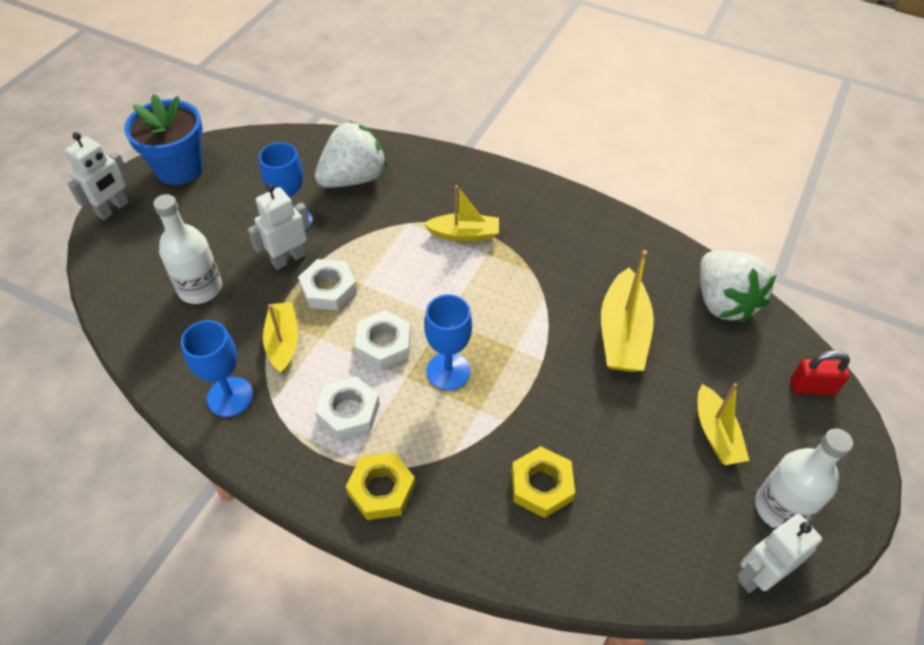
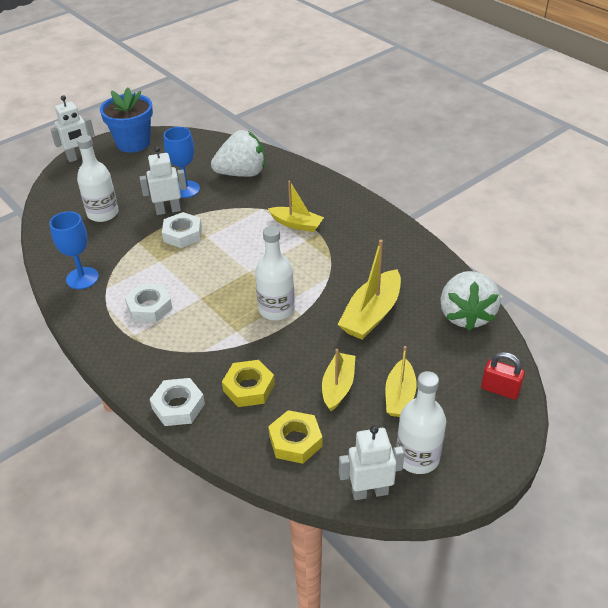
camera: 25 degrees right, 10 degrees down
yellow boat [263,302,298,374] -> yellow boat moved to [322,349,355,411]
yellow nut [346,452,416,520] -> yellow nut moved to [268,410,323,464]
white nut [355,310,411,370] -> white nut moved to [150,378,205,426]
blue goblet [424,294,472,391] -> none
none -> white bottle [255,226,295,320]

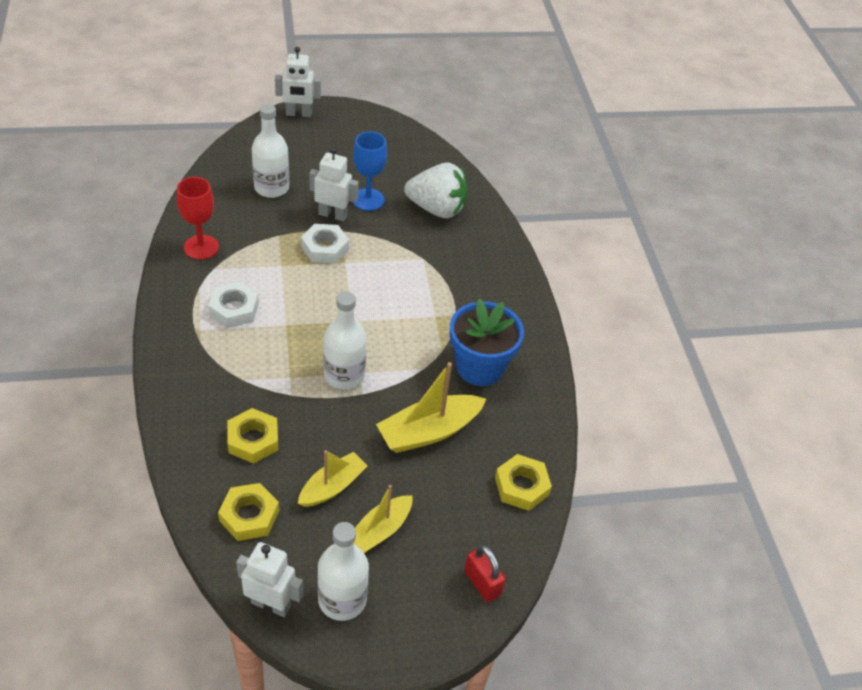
camera: 25 degrees right, 5 degrees up
blue goblet [50,211,99,289] -> red goblet [177,177,219,260]
blue flower pot [100,87,153,153] -> blue flower pot moved to [450,298,524,386]
white nut [150,378,205,426] -> none
yellow boat [268,180,324,232] -> none
white strawberry [440,271,501,331] -> yellow nut [495,454,552,511]

